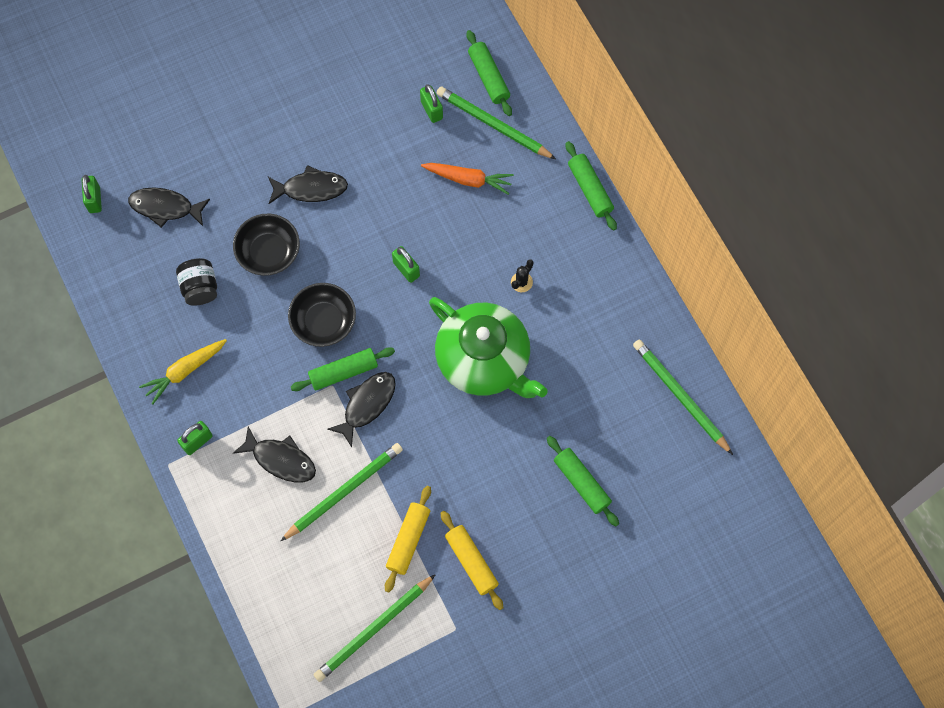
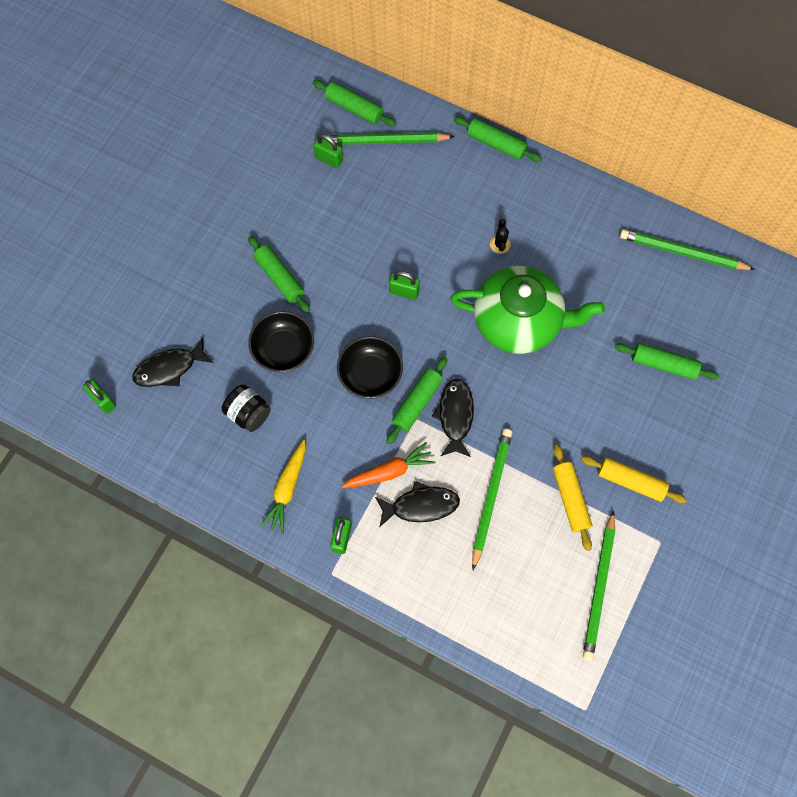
camera: 35 degrees left, 0 degrees up
black fish [268,165,348,204] -> green rolling pin [248,236,310,313]
orange carrot [421,163,514,195] -> orange carrot moved to [341,442,436,488]

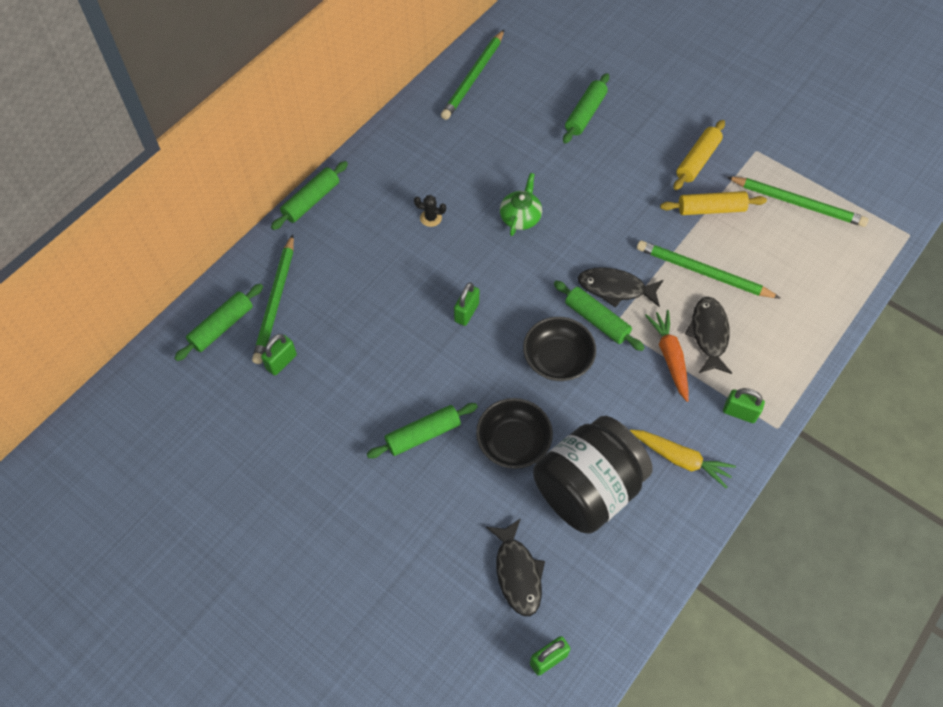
camera: 80 degrees left, 10 degrees down
black jar [222,384,271,432] -> black jar [533,416,653,534], size x2.05
green teapot [450,266,605,354] -> green teapot [500,173,542,236], size x0.46

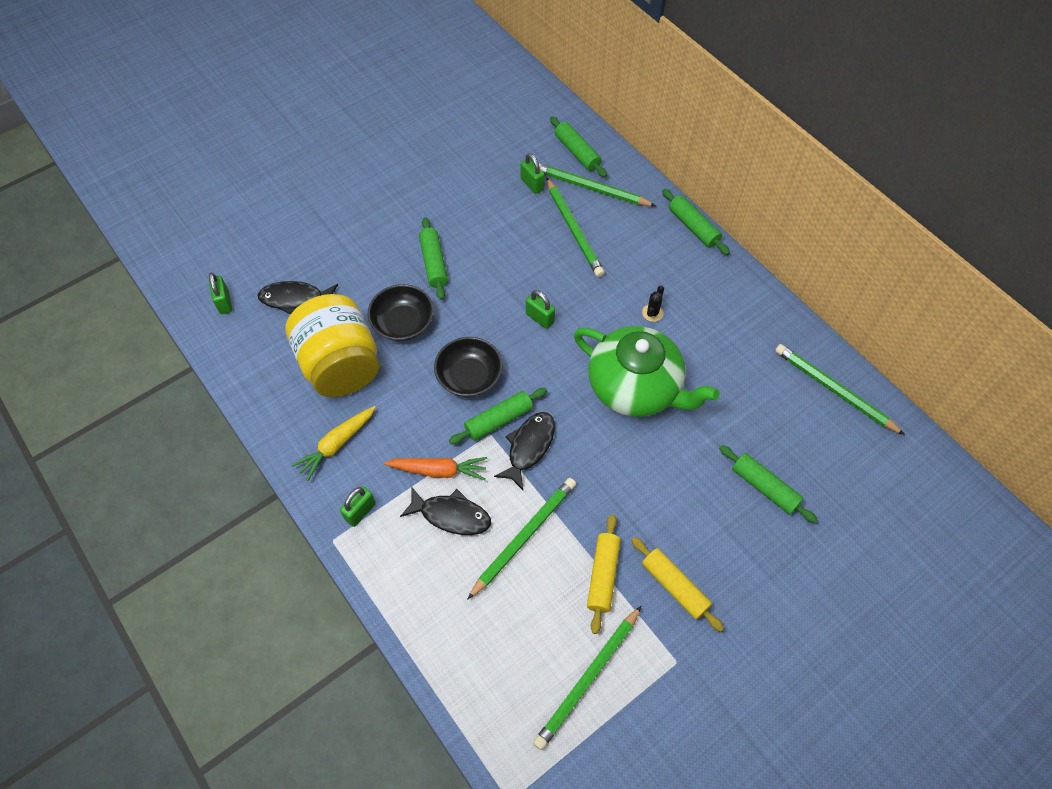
camera: 105 degrees right, 0 degrees up
green teapot [500,173,542,236] -> green teapot [574,326,720,417], size x2.18
black jar [533,416,653,534] -> yellow jar [285,294,379,397]
none -> green pencil [546,177,604,277]

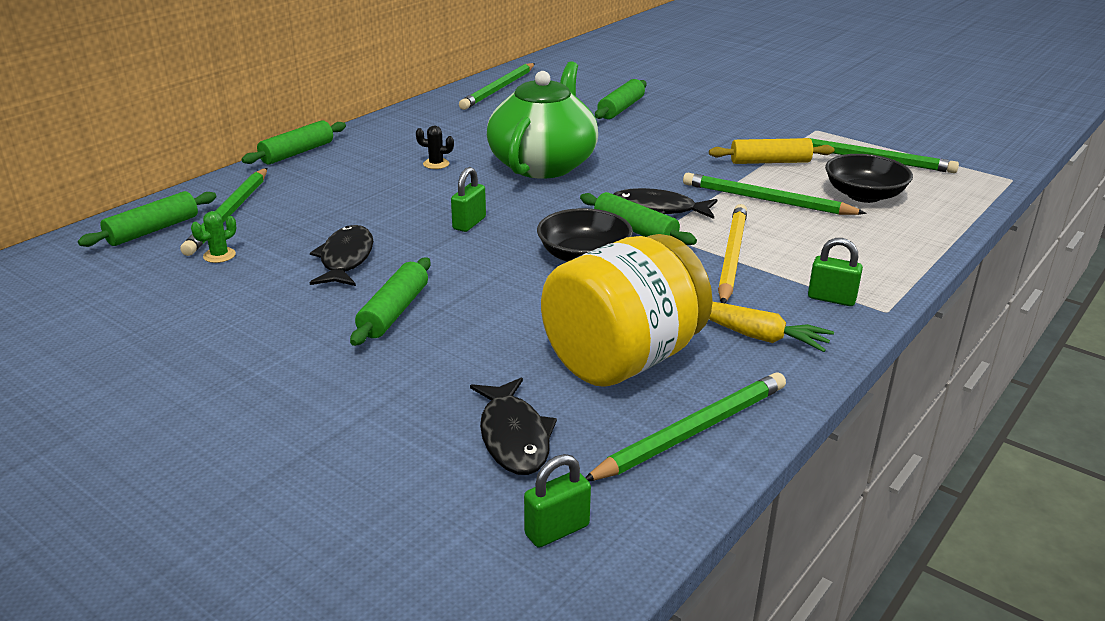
camera: 105 degrees left, 30 degrees down
black bowl [368,284,434,341] -> black bowl moved to [825,154,913,203]
orange carrot [384,457,487,480] -> yellow pencil [718,204,747,303]
black fish [400,486,491,535] -> black fish moved to [309,225,373,286]
green rolling pin [419,217,448,300] -> green rolling pin turned 45 degrees counterclockwise [350,258,431,346]
green padlock [520,154,545,194] -> green cactus [191,211,236,263]
green pencil [546,177,604,277] -> green pencil moved to [585,372,786,481]
yellow rolling pin [631,537,724,632] -> none

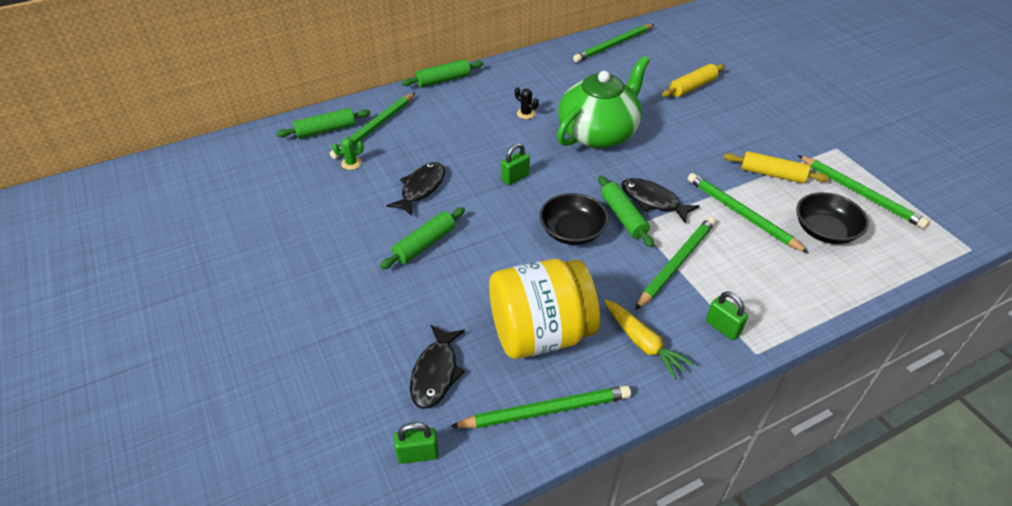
camera: 25 degrees right, 15 degrees up
green rolling pin [595,79,647,119] -> yellow rolling pin [662,64,725,97]
yellow pencil [718,204,747,303] -> green pencil [635,217,716,310]

